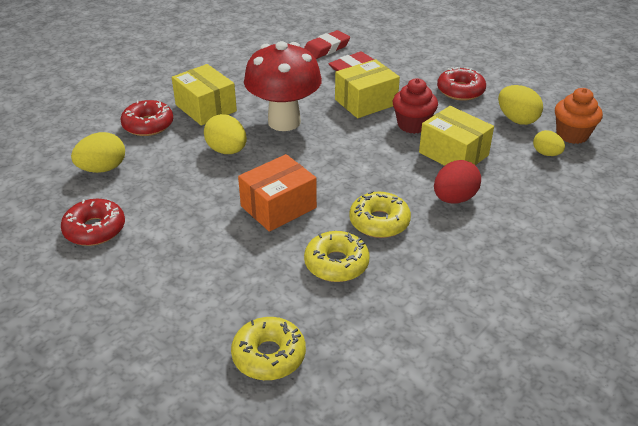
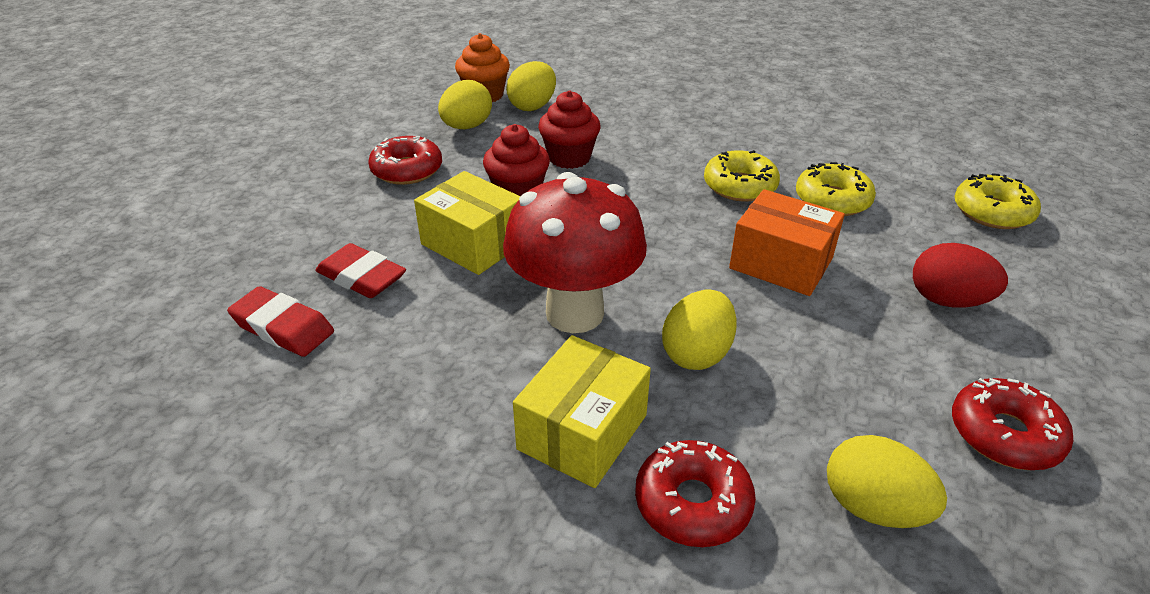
camera: 110 degrees left, 0 degrees up
yellow box [419,106,494,166] -> red cupcake [538,90,601,169]
red egg [434,160,481,204] -> red egg moved to [913,243,1008,308]
yellow egg [533,130,565,156] -> yellow egg [506,61,556,111], size x1.55

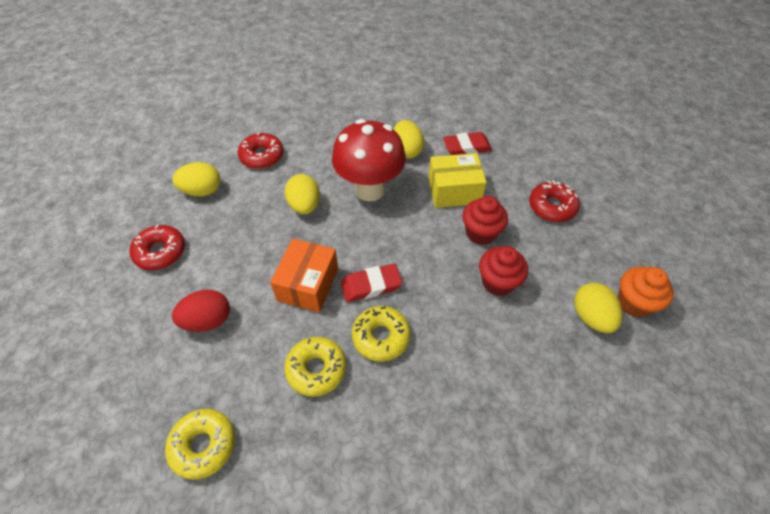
camera: 135 degrees right, 15 degrees up
red eraser [227,286,334,357] -> red eraser moved to [341,264,402,302]
yellow egg [438,80,492,129] -> yellow egg moved to [394,120,424,159]
yellow box [513,335,651,488] -> none
orange box [729,189,845,296] -> orange box turned 60 degrees counterclockwise [270,239,338,313]

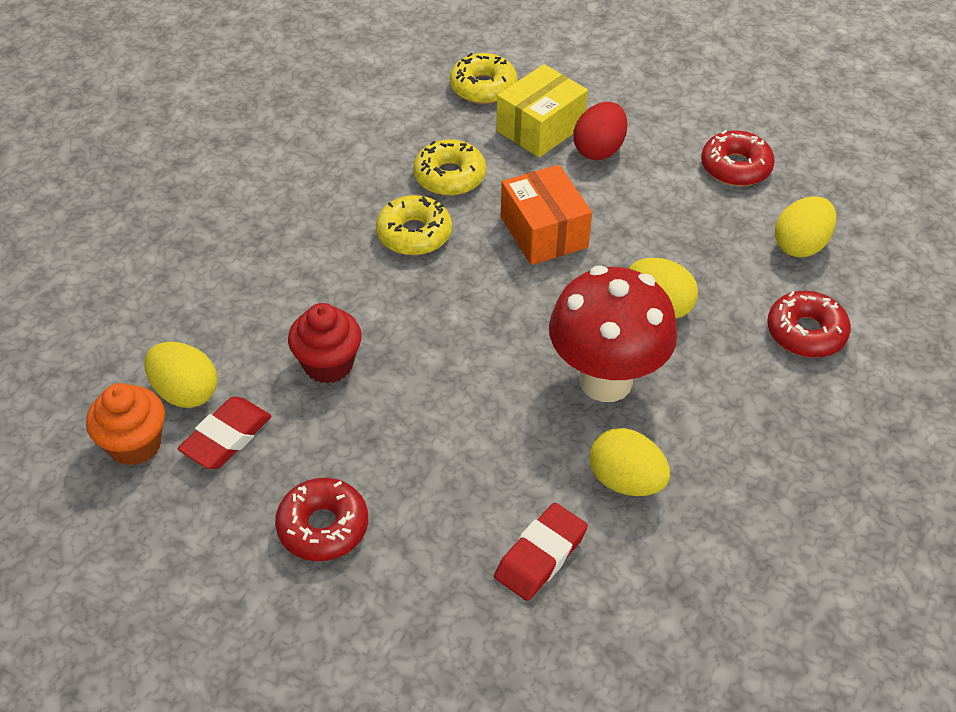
camera: 140 degrees right, 5 degrees down
red eraser [341,264,402,302] -> red eraser moved to [178,397,271,469]
yellow box [428,153,487,208] -> yellow box moved to [496,64,588,158]
red cupcake [463,196,508,245] -> none

